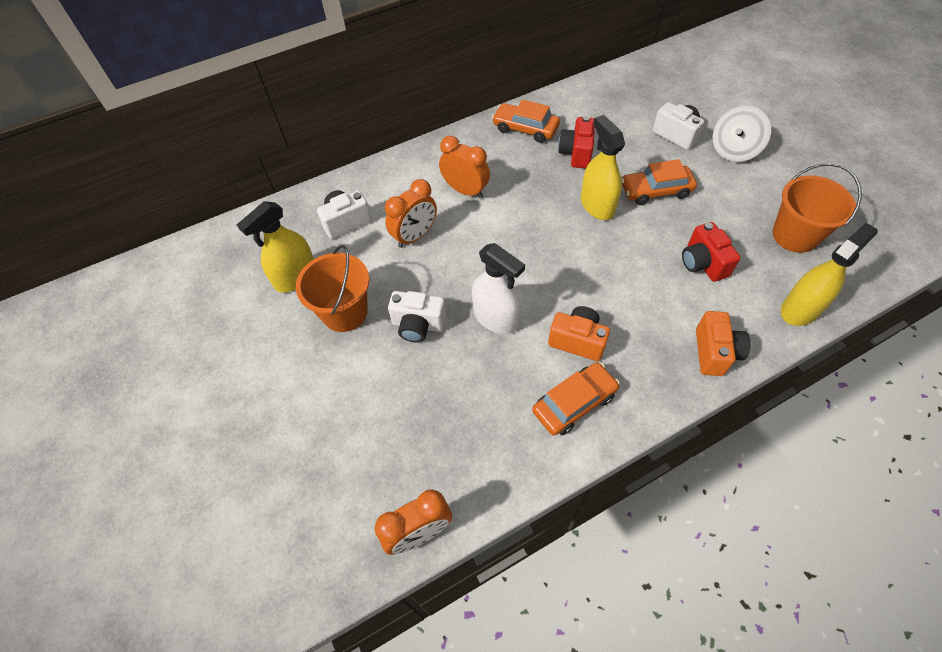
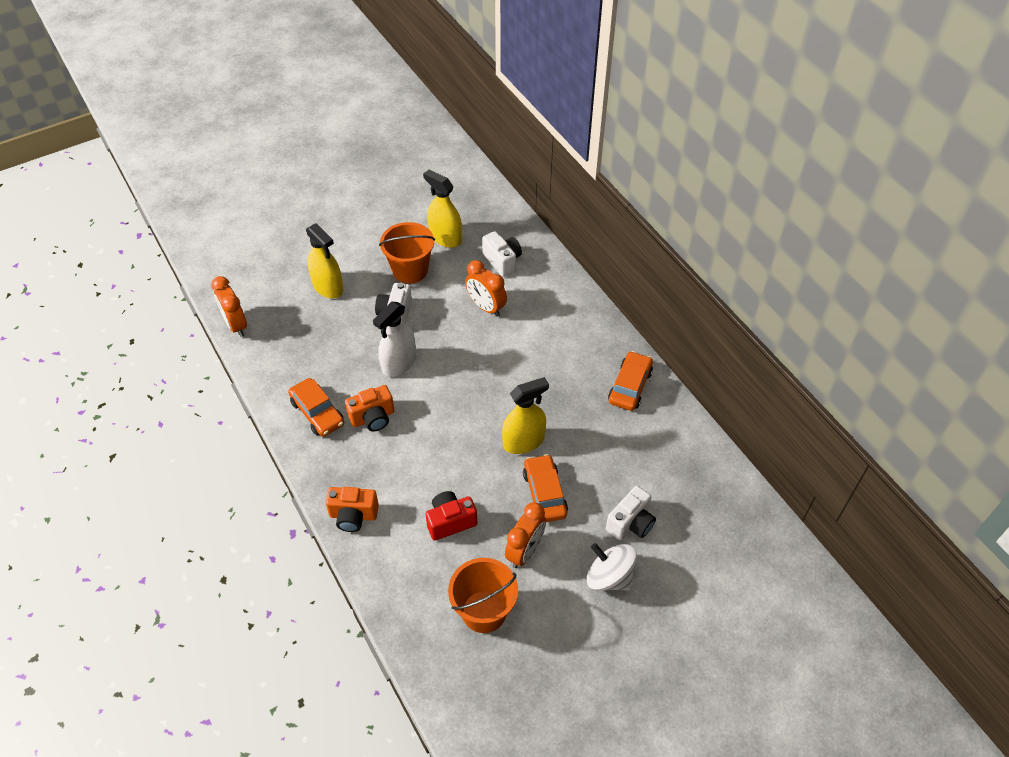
camera: 85 degrees right, 5 degrees down
orange clock [439,136,490,198] -> orange clock moved to [505,502,546,568]
orange camera [548,306,610,361] -> orange camera turned 45 degrees clockwise [345,385,395,431]
red camera [558,116,595,168] -> none
yellow spray bottle [781,223,878,326] -> yellow spray bottle moved to [306,223,343,298]

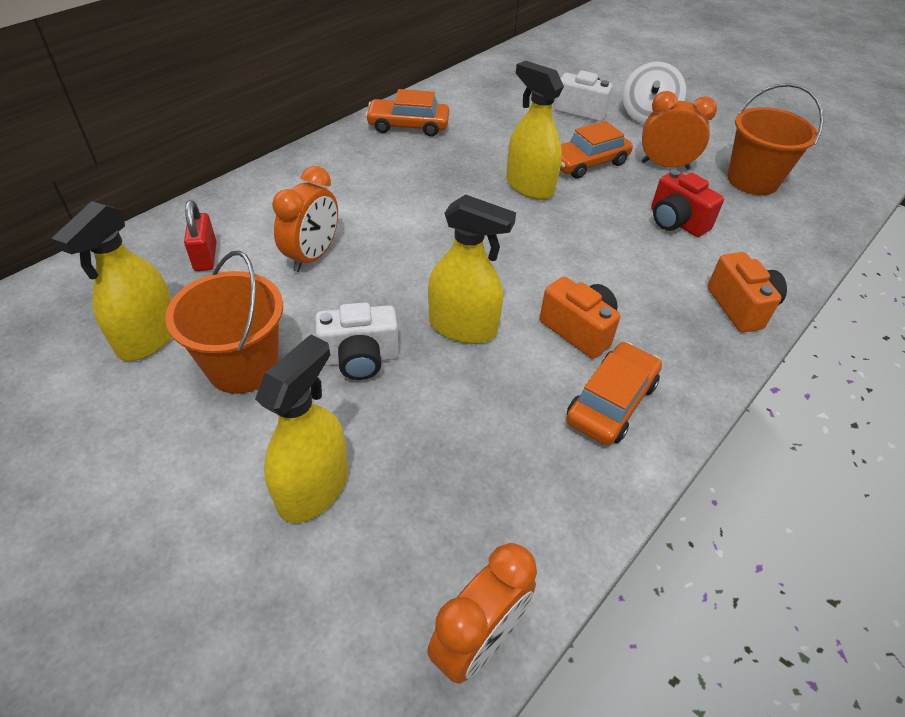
camera: 110 degrees left, 5 degrees down
white spray bottle [373,302,416,377] -> yellow spray bottle [428,194,516,344]
white camera [482,231,522,277] -> red padlock [184,200,216,271]

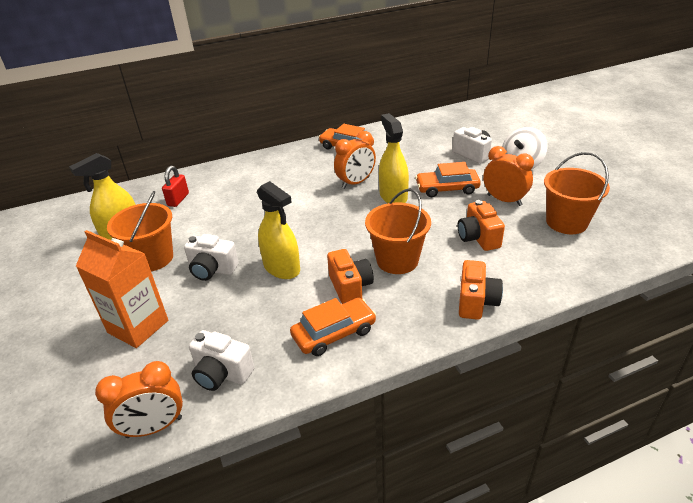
camera: 30 degrees right, 10 degrees down
yellow spray bottle [255,334,348,523] -> orange carton [76,230,168,348]
orange clock [272,166,338,272] -> orange clock moved to [334,131,376,189]
red camera [651,170,724,237] -> orange camera [458,200,505,251]
none -> white camera [189,330,254,391]
none -> orange bucket [365,189,431,274]

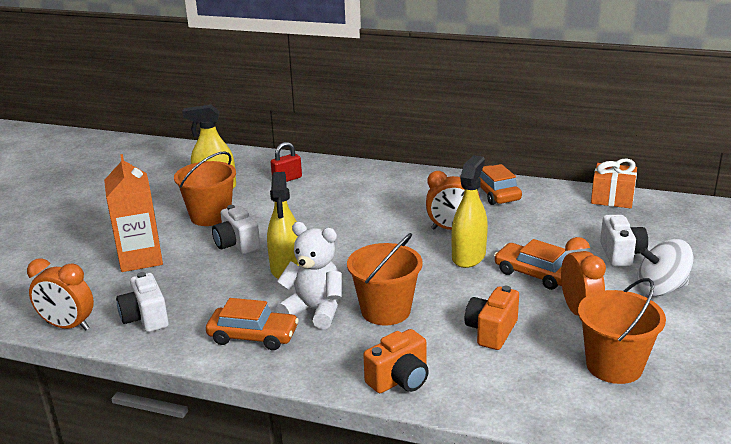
camera: 40 degrees right, 10 degrees down
orange camera [327,249,374,304] -> white teddy bear [276,222,342,329]
none -> orange gift [591,158,637,208]

